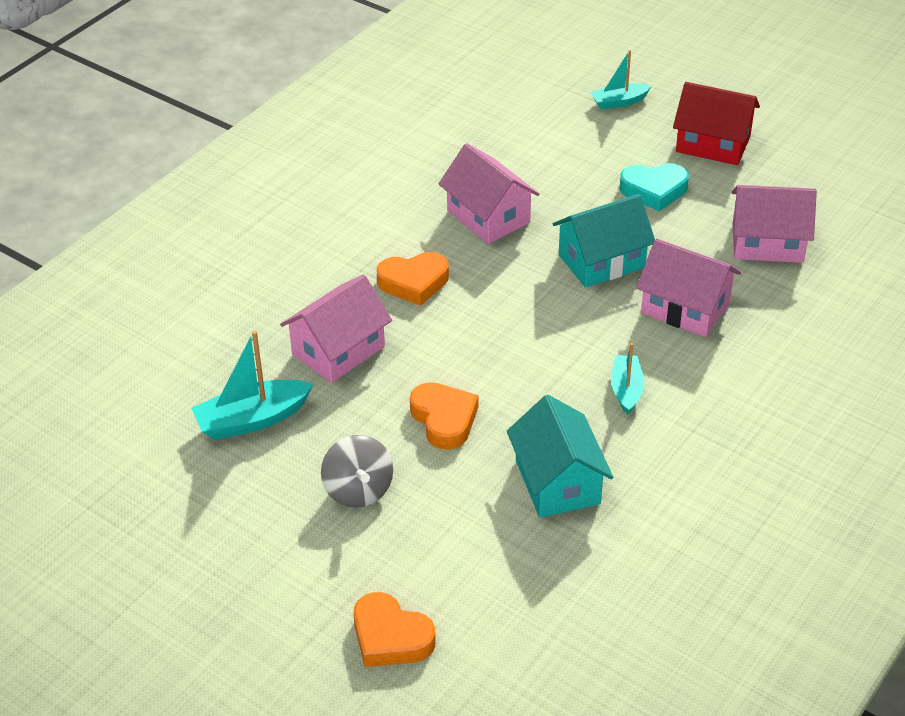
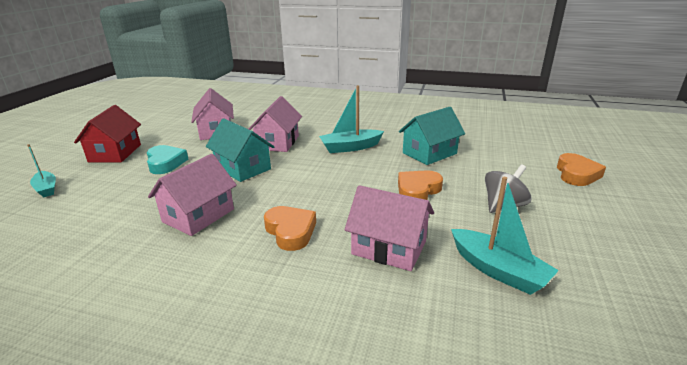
camera: 110 degrees left, 15 degrees down
turquoise boat [611,343,645,415] -> turquoise boat [319,85,384,153], size x1.58

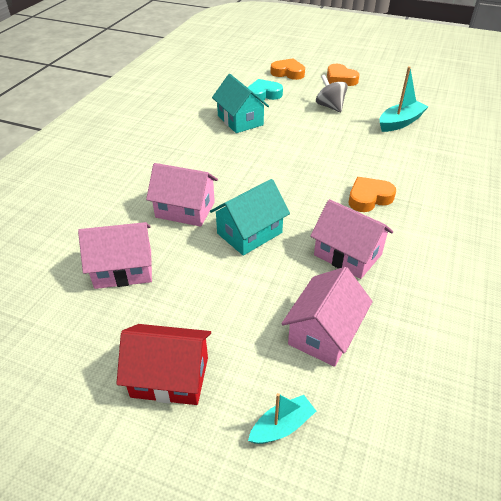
camera: 85 degrees left, 15 degrees up
turquoise heart [147,145,188,174] -> turquoise heart moved to [247,79,283,102]
turquoise boat [319,85,384,153] -> none
pink house [344,185,434,271] -> pink house moved to [281,267,373,367]
orange heart [398,170,443,200] -> orange heart moved to [327,64,360,86]

